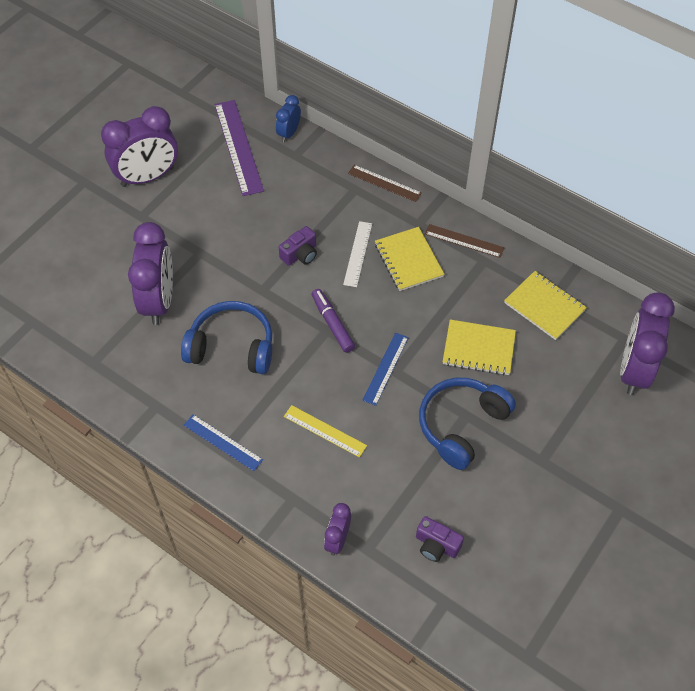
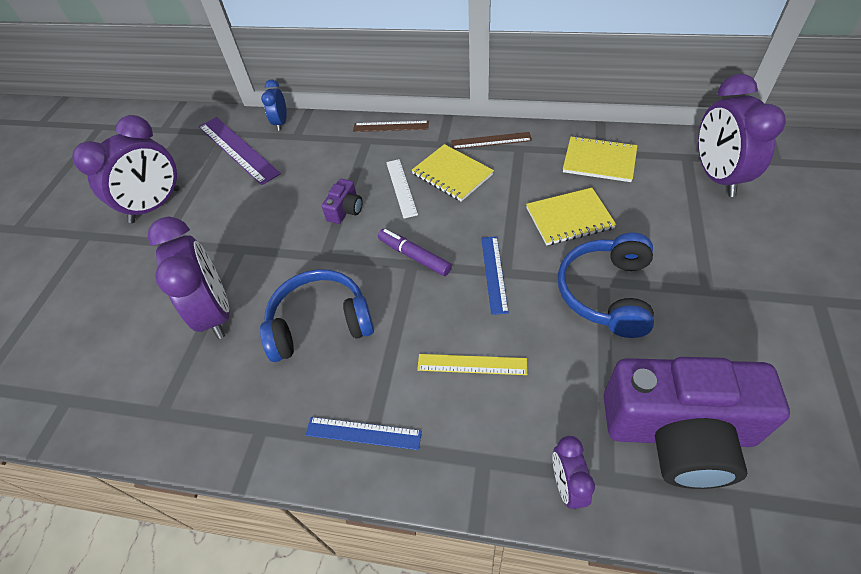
camera: 20 degrees left, 5 degrees down
purple camera [416,516,464,562] -> purple camera [603,357,790,489], size x2.46

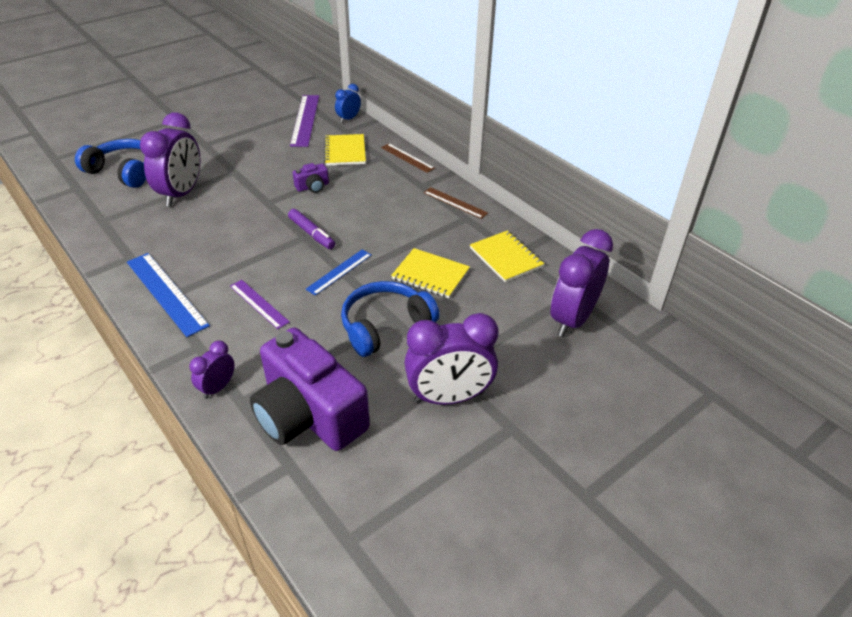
camera: 35 degrees right, 10 degrees down
purple clock [72,115,180,223] -> purple clock moved to [404,313,499,405]
blue headphones [260,269,374,362] -> blue headphones moved to [75,139,146,188]
blue ruler [305,417,422,450] -> blue ruler [127,253,210,337], size x1.68
purple marker [378,229,452,276] -> purple marker turned 150 degrees clockwise [288,209,335,249]
white ruler [386,159,418,218] -> none
yellow notebook [412,144,494,202] -> yellow notebook moved to [324,134,366,166]
yellow ruler [417,354,528,375] -> purple ruler [230,280,290,329]

